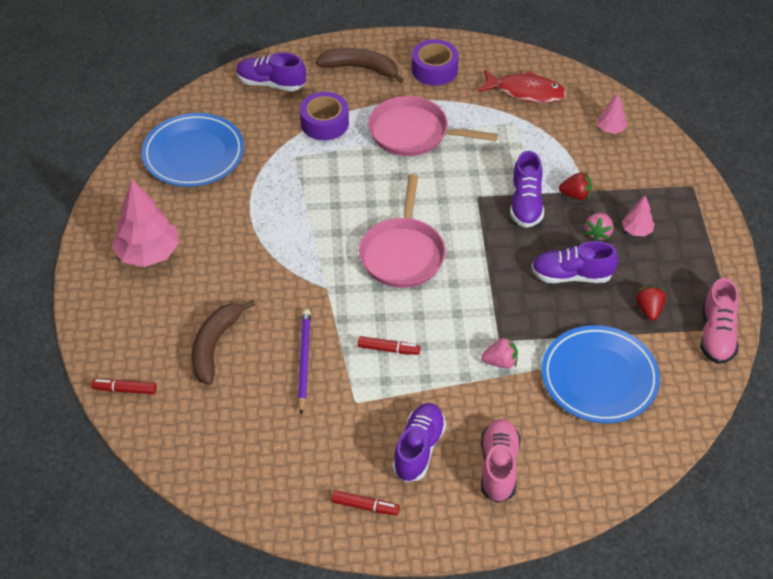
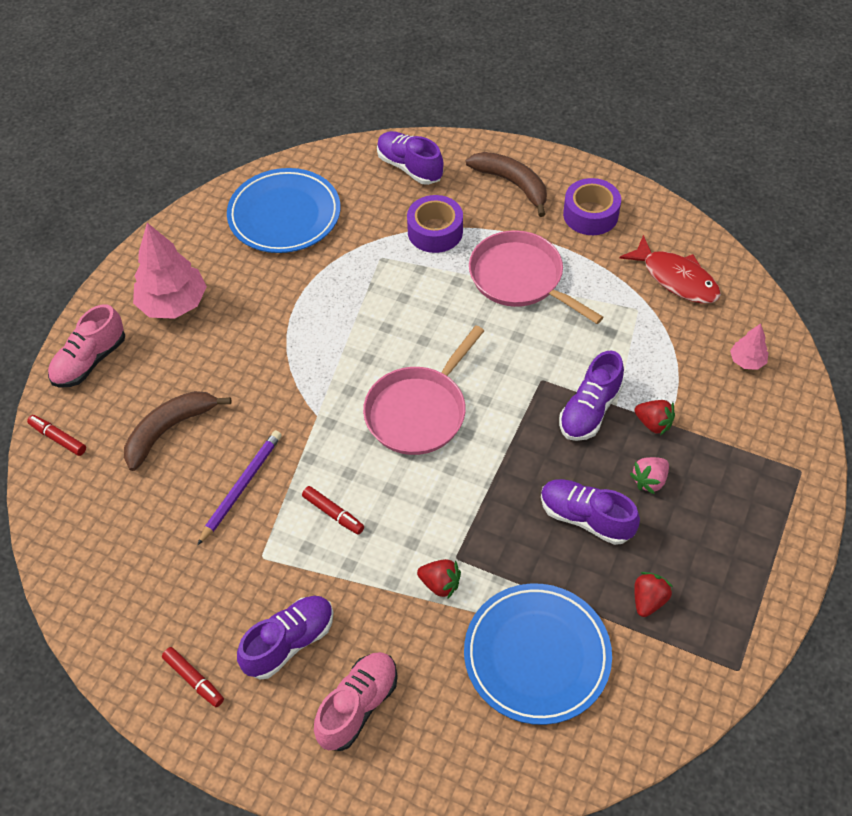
camera: 30 degrees right, 5 degrees up
pink strawberry [481,336,518,368] -> red strawberry [417,559,461,599]
pink tree [622,196,655,236] -> none
pink shoe [700,278,739,364] -> pink shoe moved to [48,304,125,387]

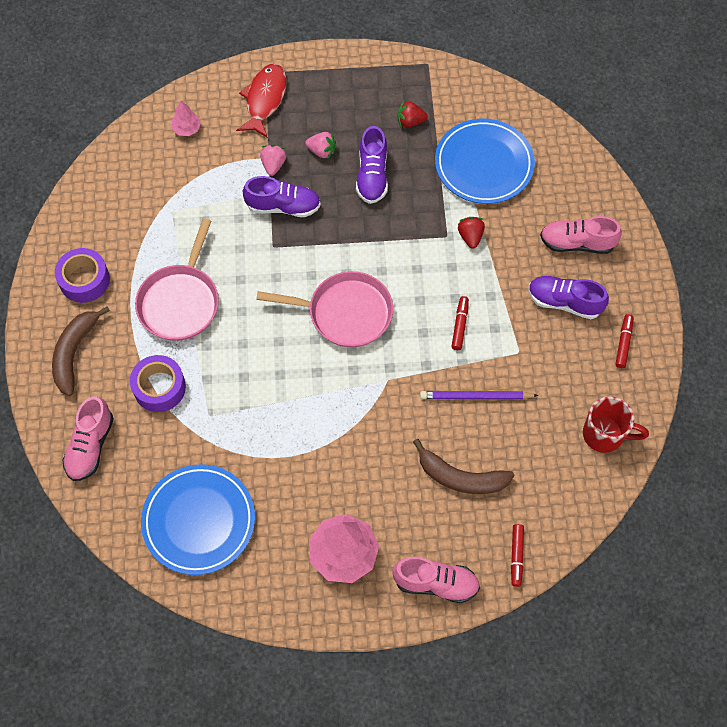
camera: 120 degrees left, 10 degrees up
purple shoe [377,131,443,185] -> pink shoe [62,396,114,481]
red fish [620,235,721,304] -> red fish moved to [236,64,287,138]
red strawberry [634,400,675,435] -> pink strawberry [260,145,286,176]
none -> red mug [583,397,649,453]

